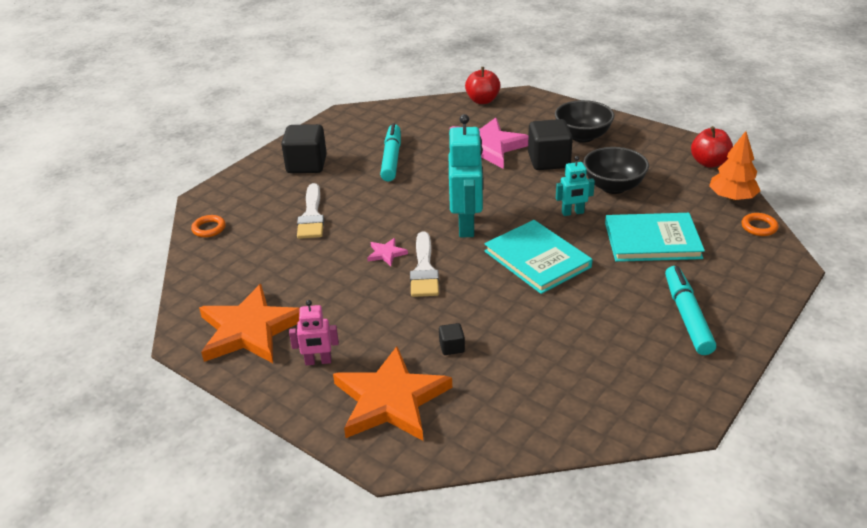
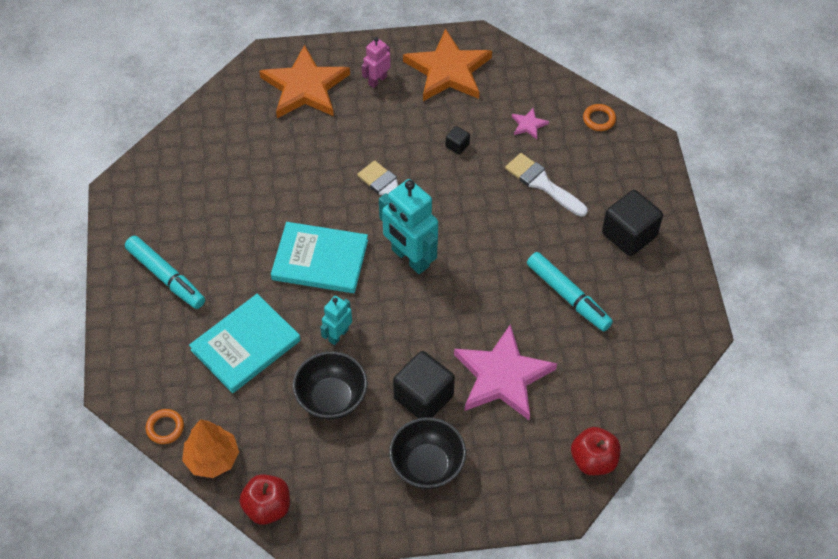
camera: 135 degrees right, 20 degrees up
pink star [367,238,408,266] -> pink star moved to [512,108,549,139]
black cube [439,323,465,355] -> black cube moved to [446,126,470,155]

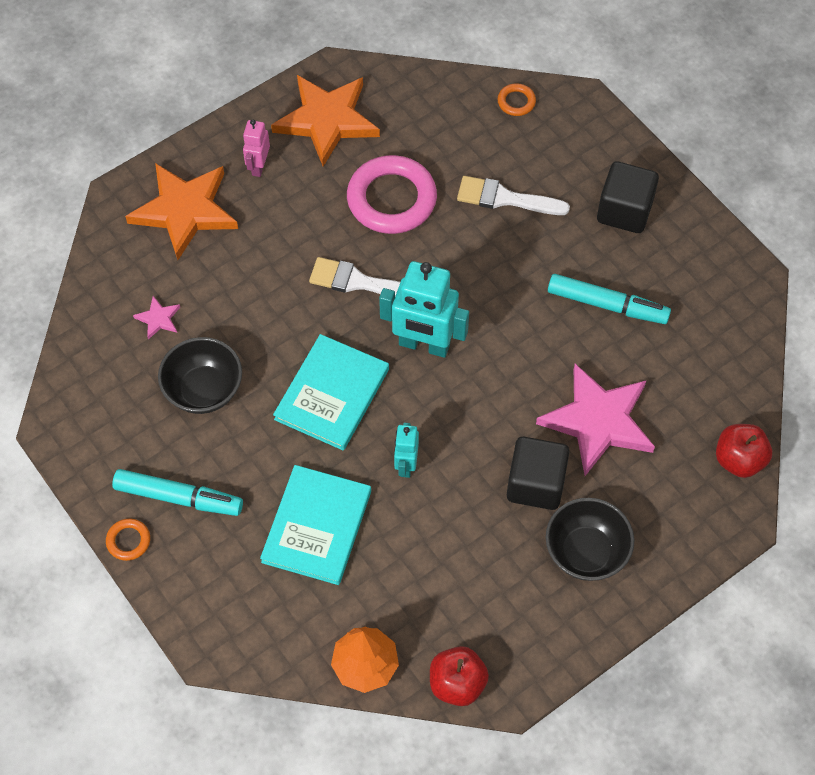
camera: 30 degrees left, 5 degrees up
orange ring [146,409,184,444] -> orange ring moved to [106,519,150,561]
turquoise book [271,222,368,293] -> turquoise book turned 45 degrees counterclockwise [273,334,389,451]
black bowl [293,351,367,420] -> black bowl moved to [158,337,242,414]
black cube [446,126,470,155] -> pink ring [347,155,437,234]
pink star [512,108,549,139] -> pink star moved to [133,296,180,339]

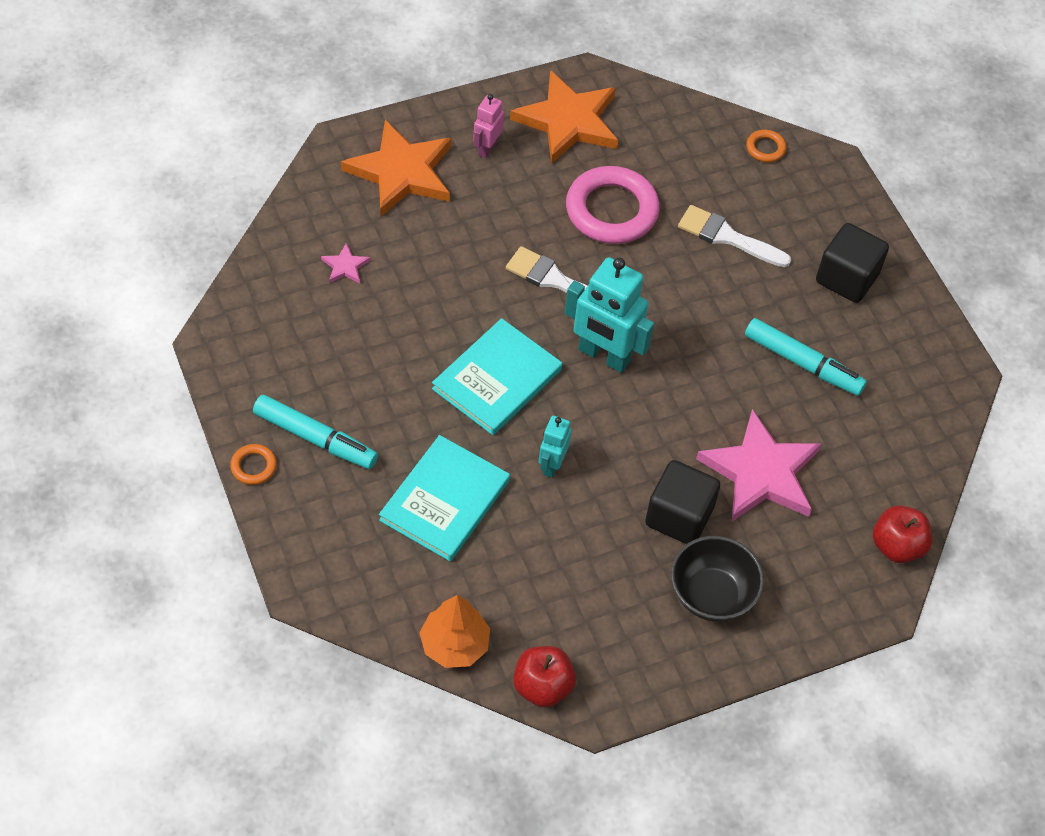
camera: 10 degrees right, 5 degrees down
black bowl [158,337,242,414] -> none

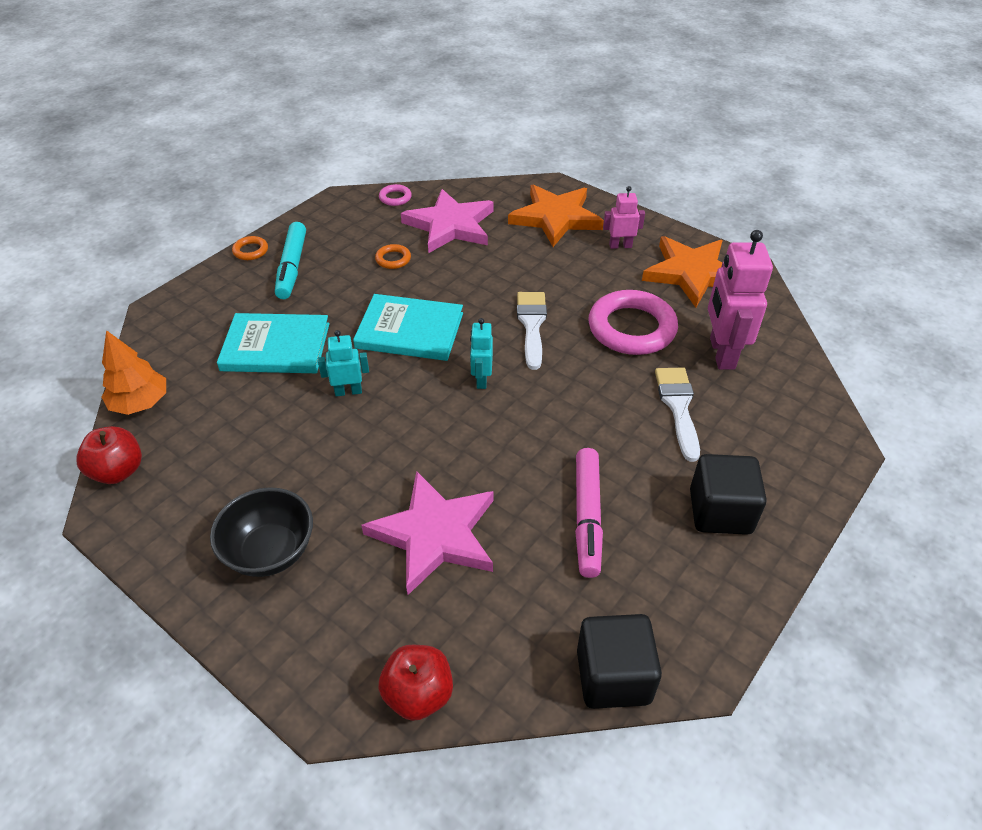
camera: 65 degrees right, 10 degrees down
pink star [321,243,370,284] -> pink star [401,189,494,253], size x2.42
turquoise robot [565,257,654,373] -> turquoise robot [470,318,493,389], size x0.53
black cube [645,460,720,544] -> black cube moved to [577,614,662,709]
turquoise marker [745,318,867,396] -> pink marker [575,448,603,578]
orange ring [746,130,786,162] -> orange ring moved to [375,244,411,269]
none -> pink ring [379,184,412,206]
none -> pink robot [708,230,773,370]

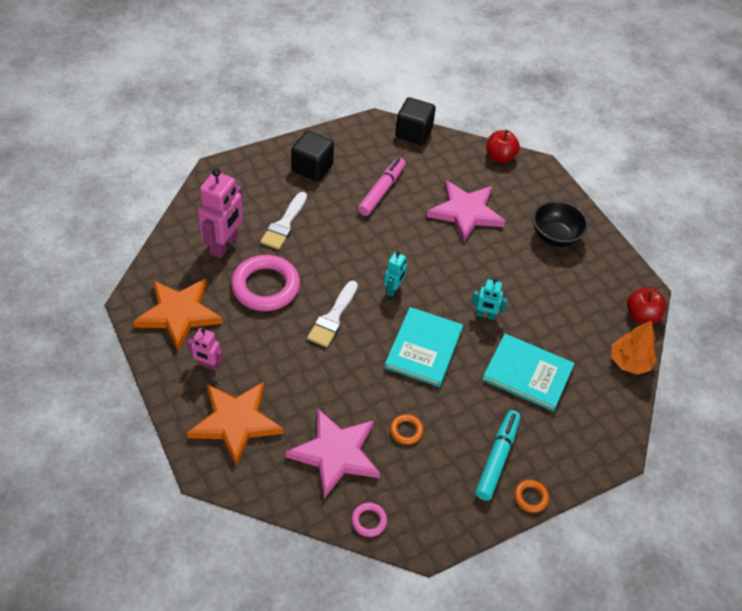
camera: 160 degrees left, 5 degrees up
turquoise book [353,294,463,361] -> turquoise book turned 75 degrees clockwise [385,307,463,387]

